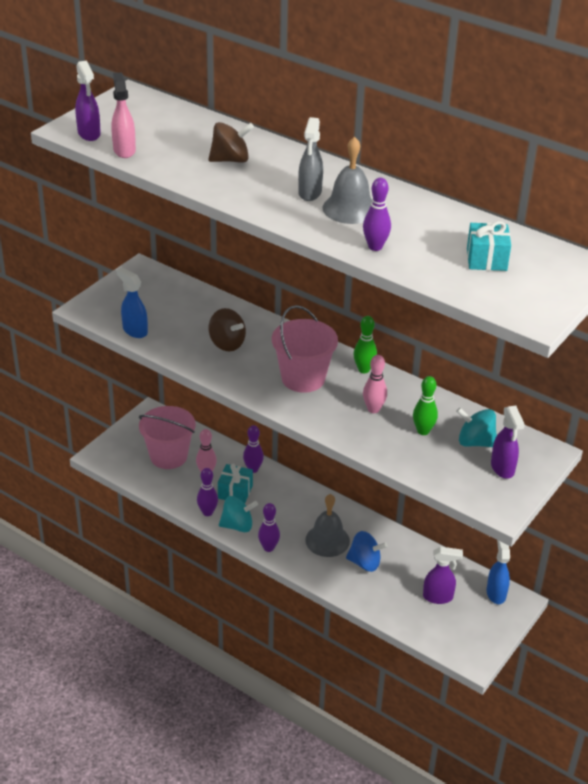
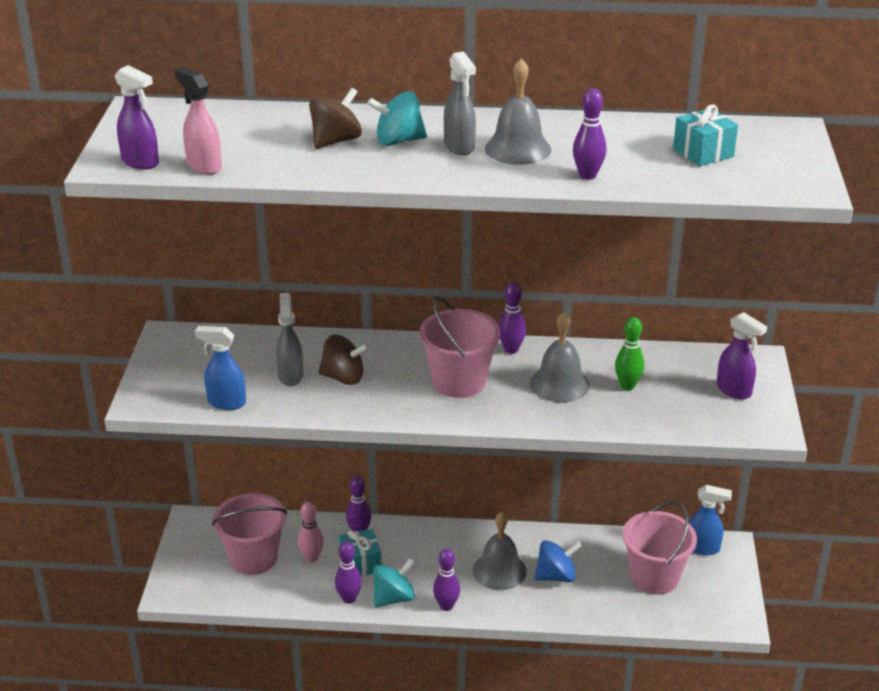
camera: 30 degrees left, 5 degrees down
green bowling pin [353,316,377,373] -> purple bowling pin [499,282,526,354]
pink bowling pin [363,355,387,413] -> grey bell [530,312,590,402]
purple spray bottle [423,547,463,604] -> pink bucket [623,501,697,594]
turquoise spinning top [456,407,497,447] -> turquoise spinning top moved to [367,91,427,146]
blue spray bottle [487,540,510,604] -> blue spray bottle turned 135 degrees clockwise [688,485,732,555]
none -> grey spray bottle [276,293,303,386]

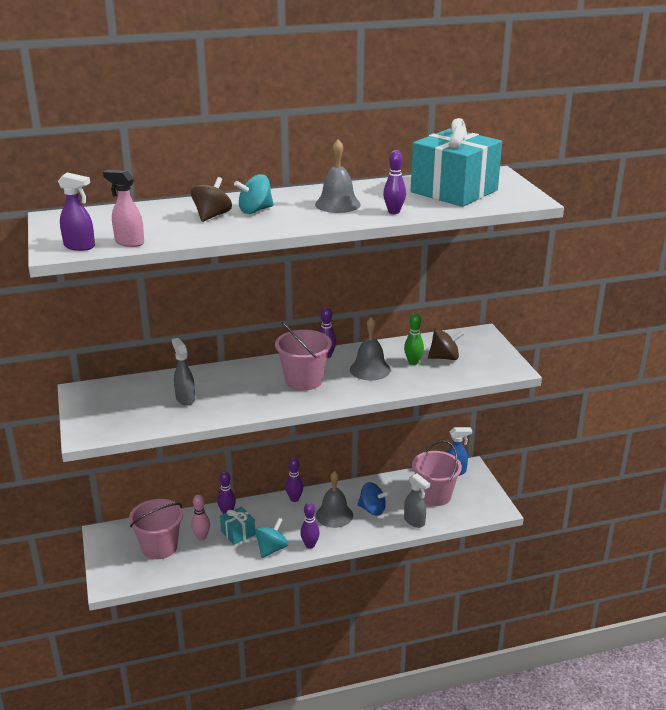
camera: 20 degrees left, 5 degrees down
blue spray bottle [195,326,246,410] -> none
brown spinning top [318,335,369,385] -> brown spinning top moved to [428,329,464,360]
purple bowling pin [335,541,362,604] -> purple bowling pin moved to [285,458,303,502]
grey spray bottle [444,51,476,155] -> grey spray bottle moved to [404,473,430,528]
blue spinning top [534,540,582,582] -> blue spinning top turned 60 degrees clockwise [357,482,390,516]
turquoise gift [673,104,738,166] -> turquoise gift [411,118,502,207], size x2.19
purple spray bottle [717,312,767,399] -> none

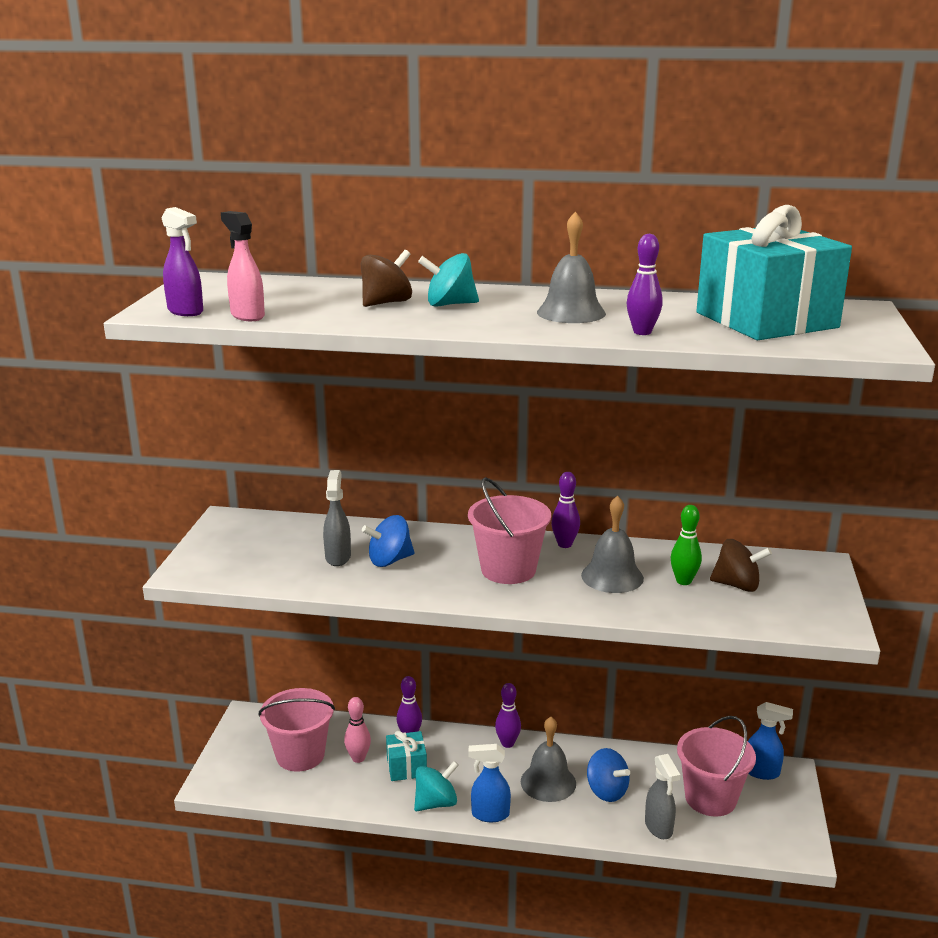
camera: 25 degrees right, 5 degrees down
purple bowling pin [300,502,320,549] -> blue spray bottle [468,744,511,822]
none -> blue spinning top [362,515,415,567]

